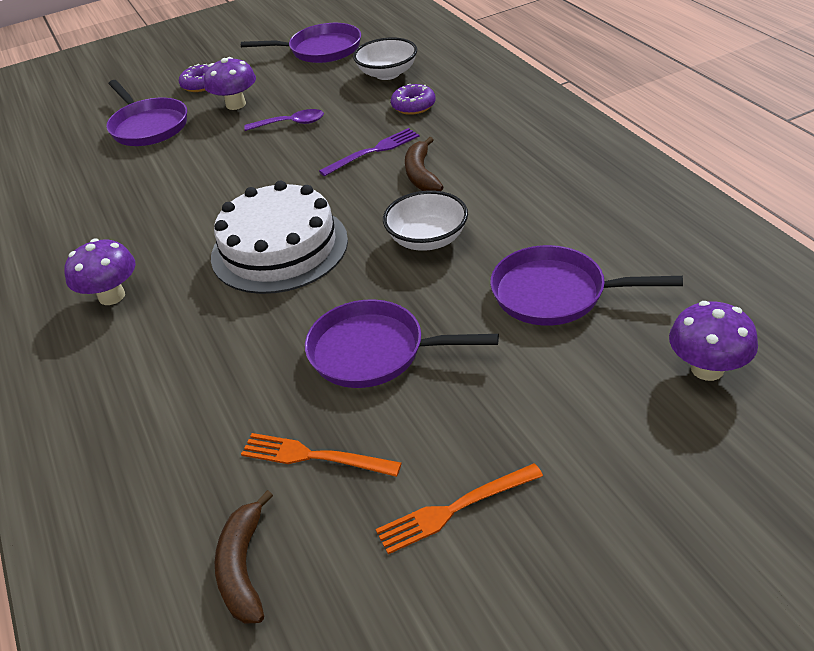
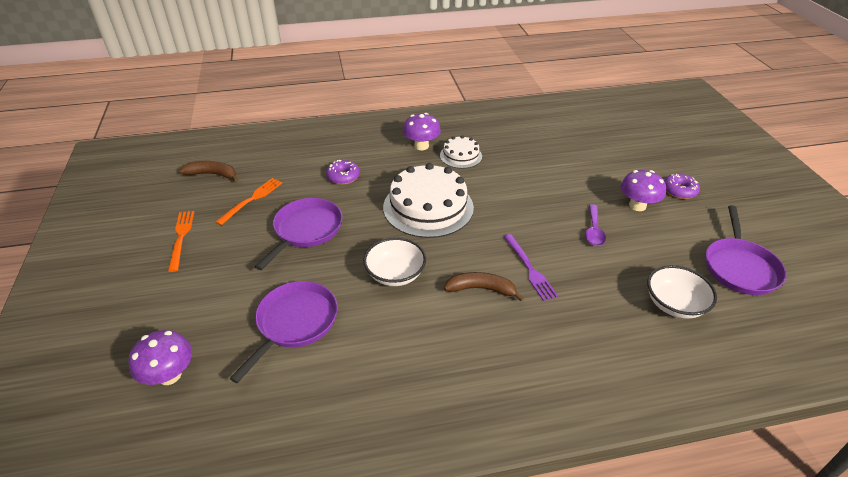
camera: 100 degrees right, 0 degrees up
purple pan [106,80,187,146] -> none
purple donut [391,84,436,115] -> purple donut moved to [326,160,360,185]
none -> white cake [440,135,482,169]

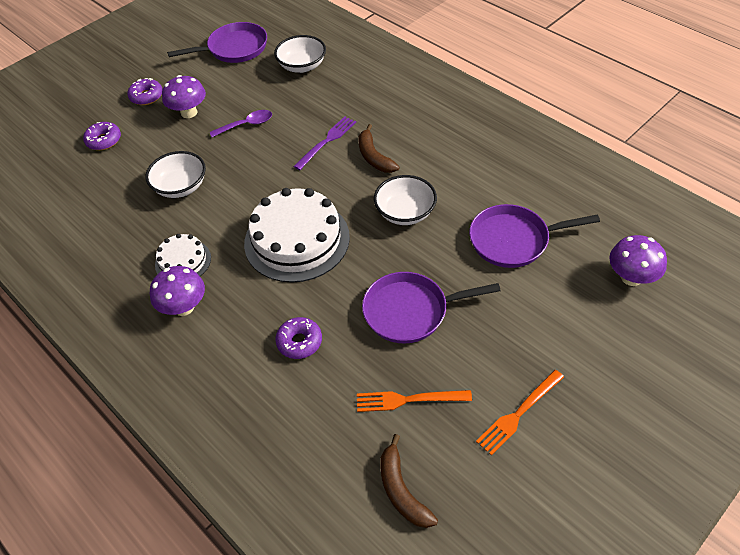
camera: 120 degrees left, 10 degrees up
none -> purple donut [83,122,121,150]
none -> white bowl [145,151,206,198]

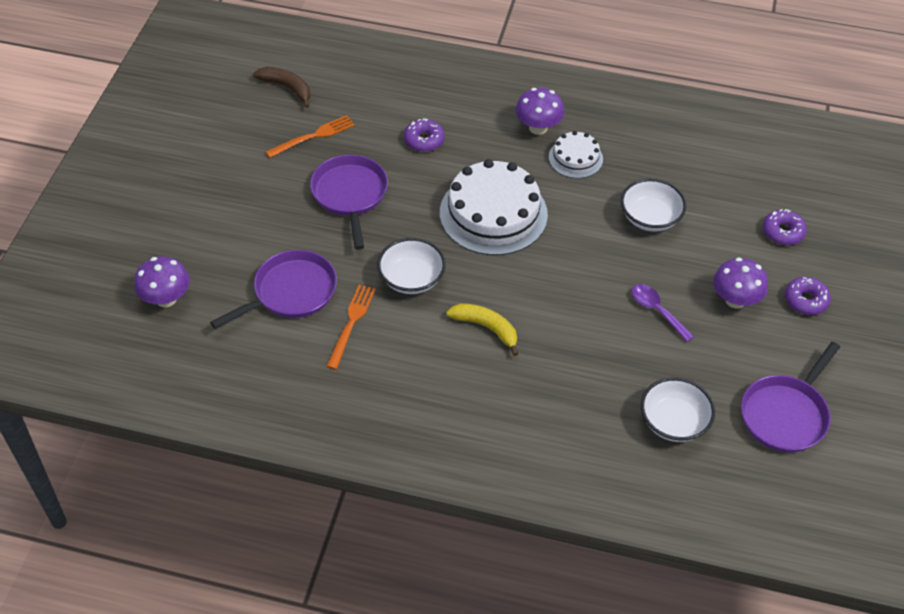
camera: 145 degrees right, 0 degrees up
purple spoon [210,110,272,137] -> purple spoon turned 105 degrees clockwise [632,284,694,342]
purple fork [293,116,356,170] -> none
brown banana [358,124,400,173] -> yellow banana [446,303,518,356]
purple pan [362,272,501,344] -> purple pan turned 60 degrees counterclockwise [310,155,388,250]
orange fork [476,370,564,456] -> orange fork moved to [326,285,376,370]

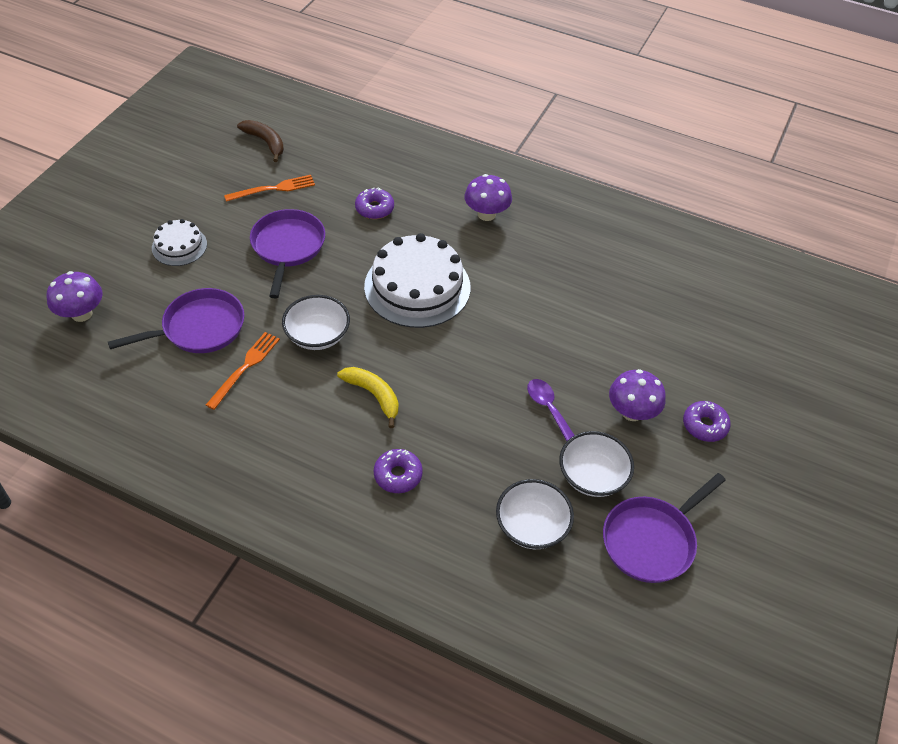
camera: 10 degrees right, 0 degrees up
white cake [549,131,603,178] -> white cake moved to [152,219,207,266]
white bowl [621,179,687,232] -> white bowl moved to [559,431,634,497]
purple donut [763,209,807,245] -> purple donut moved to [374,449,423,493]

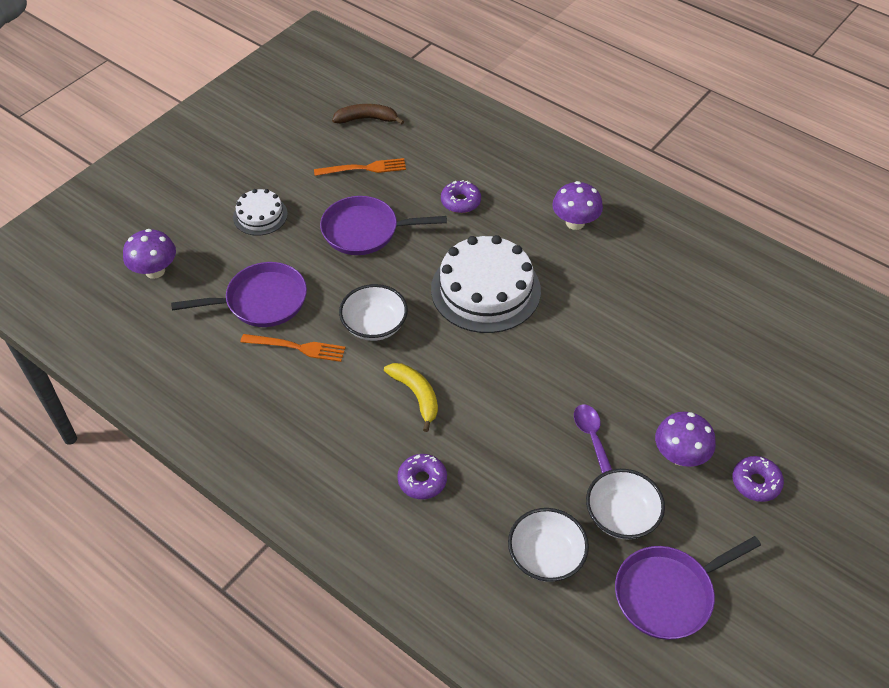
camera: 15 degrees right, 0 degrees up
orange fork [206,332,280,410] -> orange fork turned 60 degrees clockwise [240,334,346,362]
brown banana [237,120,284,162] -> brown banana turned 60 degrees counterclockwise [332,104,404,124]
purple pan [250,209,325,298] -> purple pan turned 105 degrees counterclockwise [320,196,447,255]

